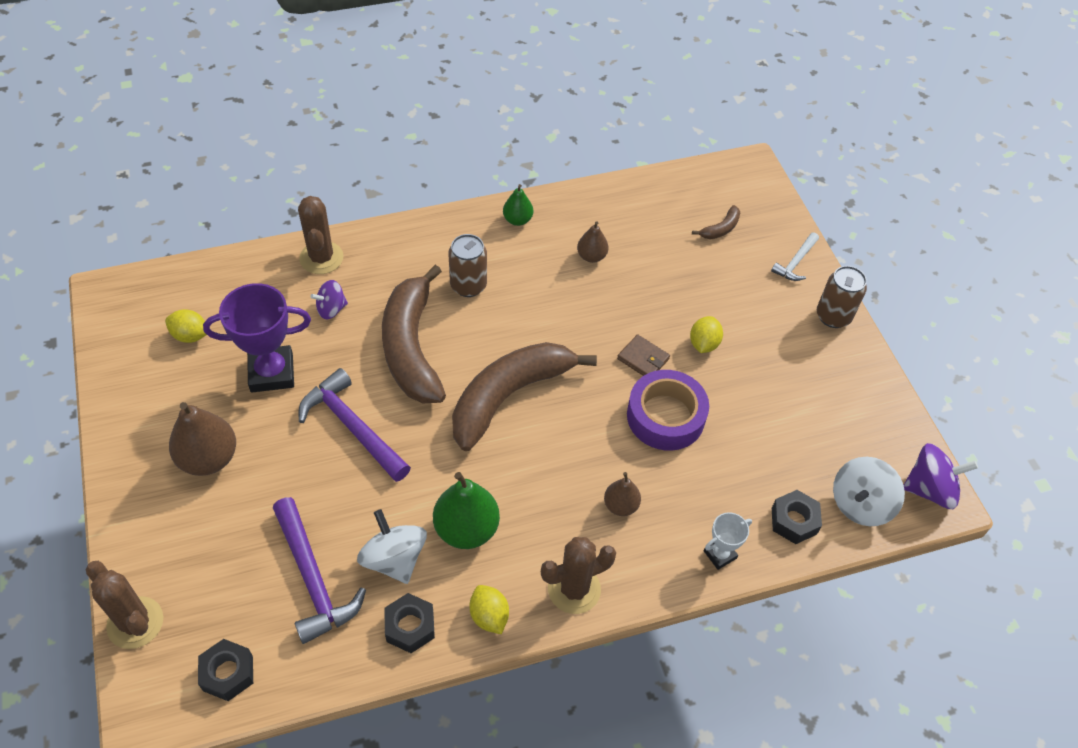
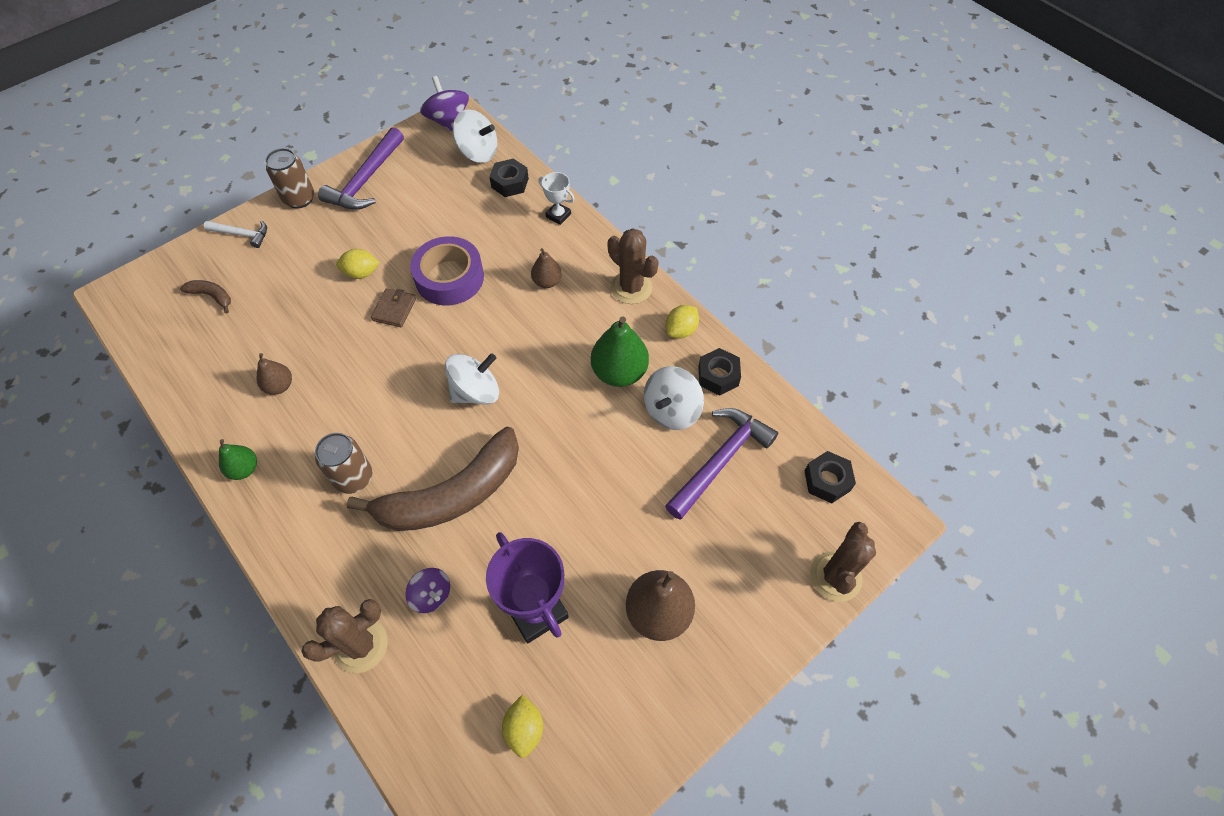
camera: 110 degrees left, 5 degrees up
purple hammer [299,368,411,482] -> purple hammer moved to [318,127,404,210]
brown banana [452,342,597,451] -> white spinning top [445,353,499,405]

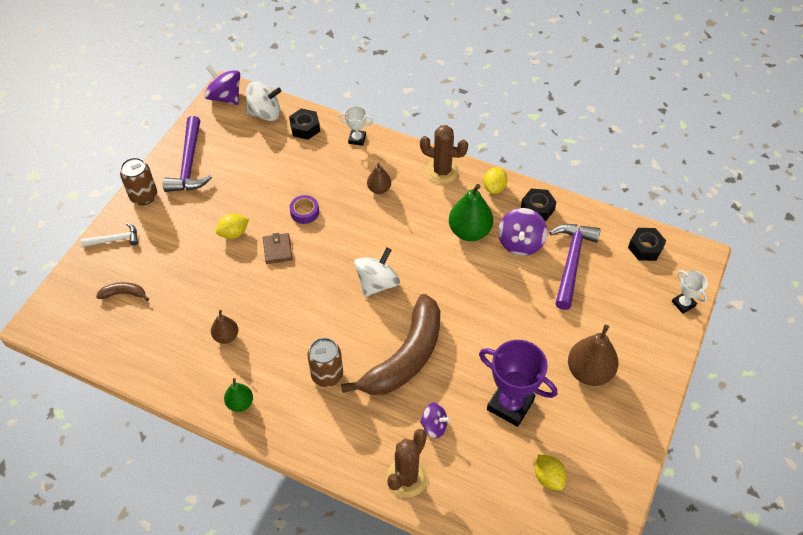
camera: 25 degrees left, 5 degrees down
purple tape [410,236,484,306] -> purple tape [290,195,319,224], size x0.51
white spinning top [644,366,704,430] -> purple spinning top [498,208,547,256]
brown cactus [810,522,876,602] -> white trophy [672,270,708,314]

